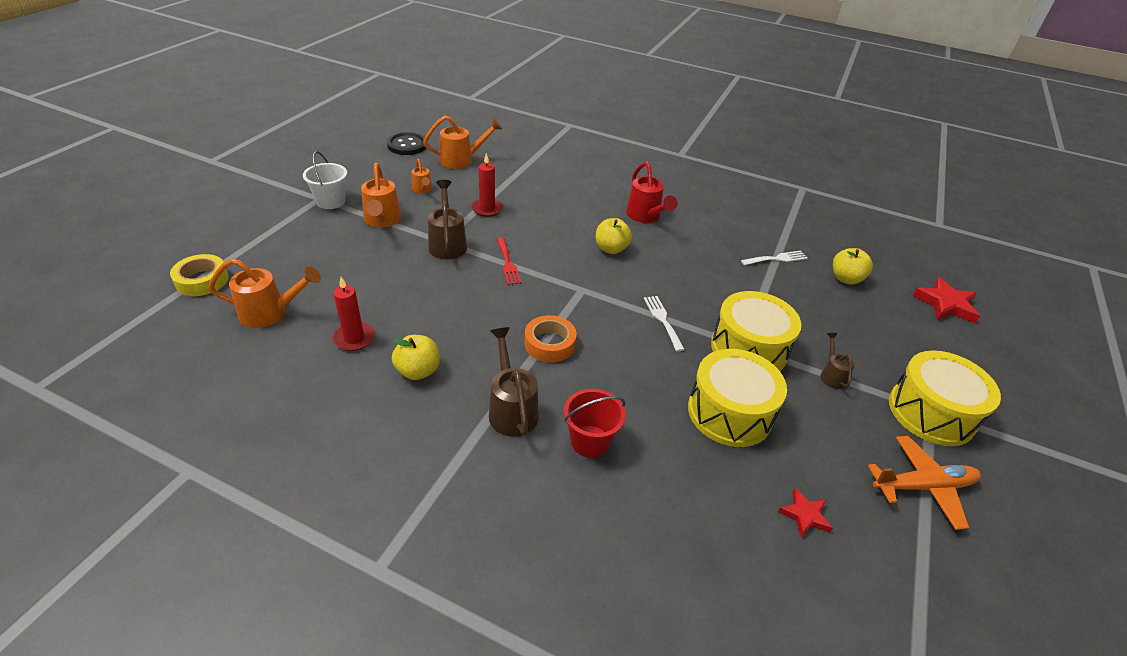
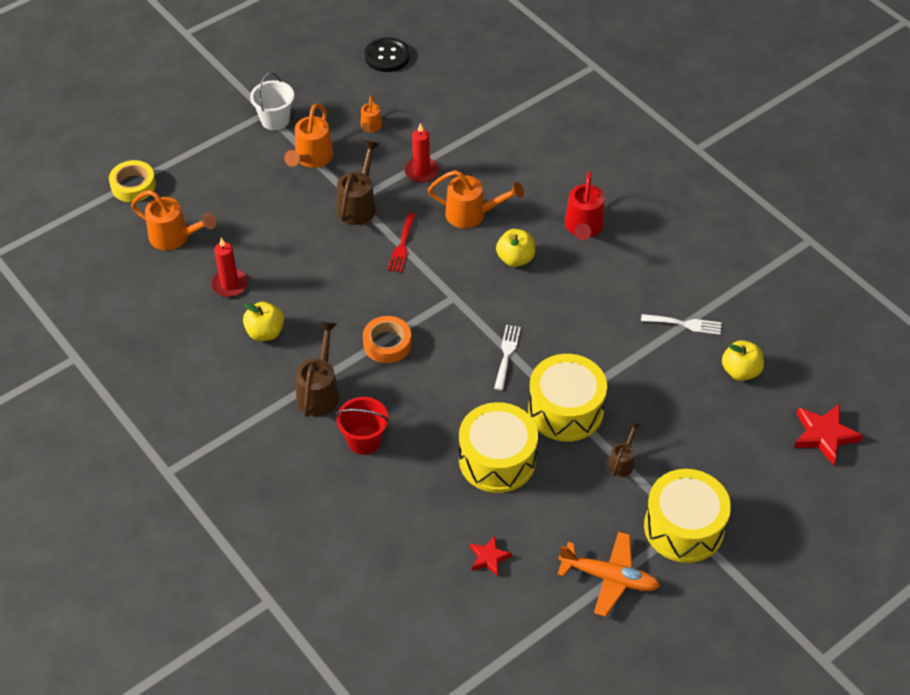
camera: 30 degrees right, 10 degrees up
orange watering can [423,115,502,169] -> orange watering can moved to [428,170,524,229]

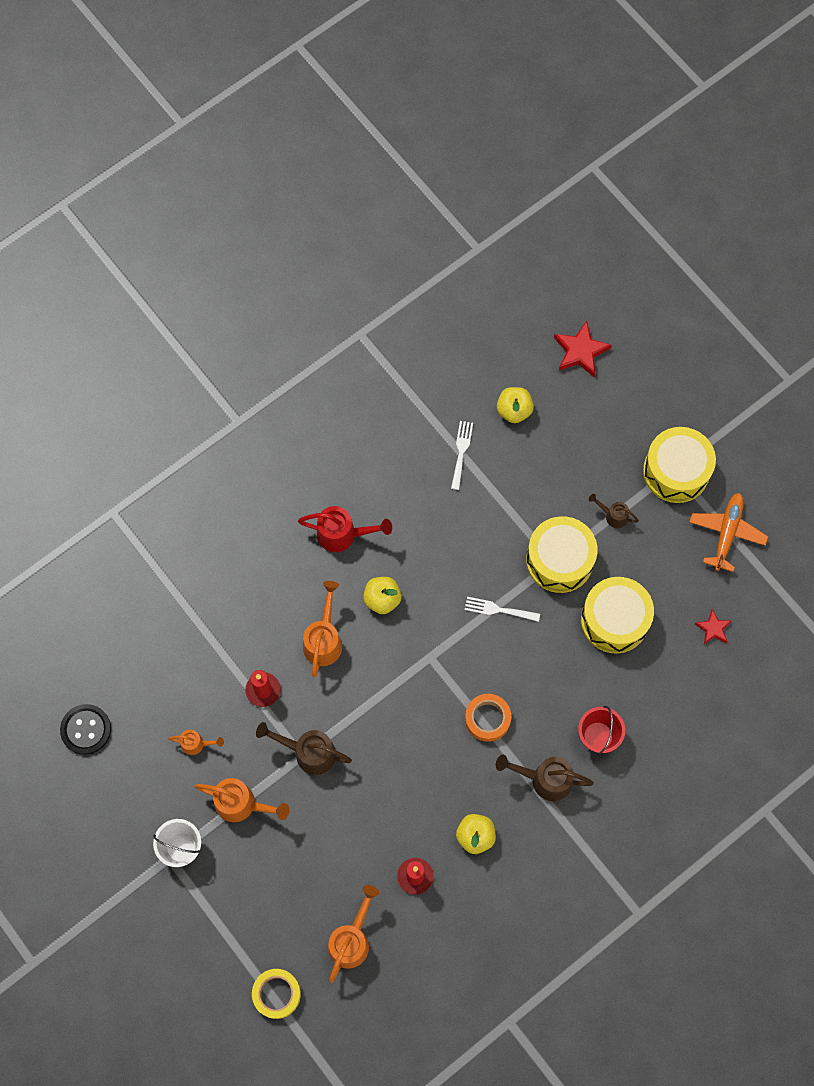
camera: 90 degrees left, 20 degrees up
red fork [388,213,416,273] -> none

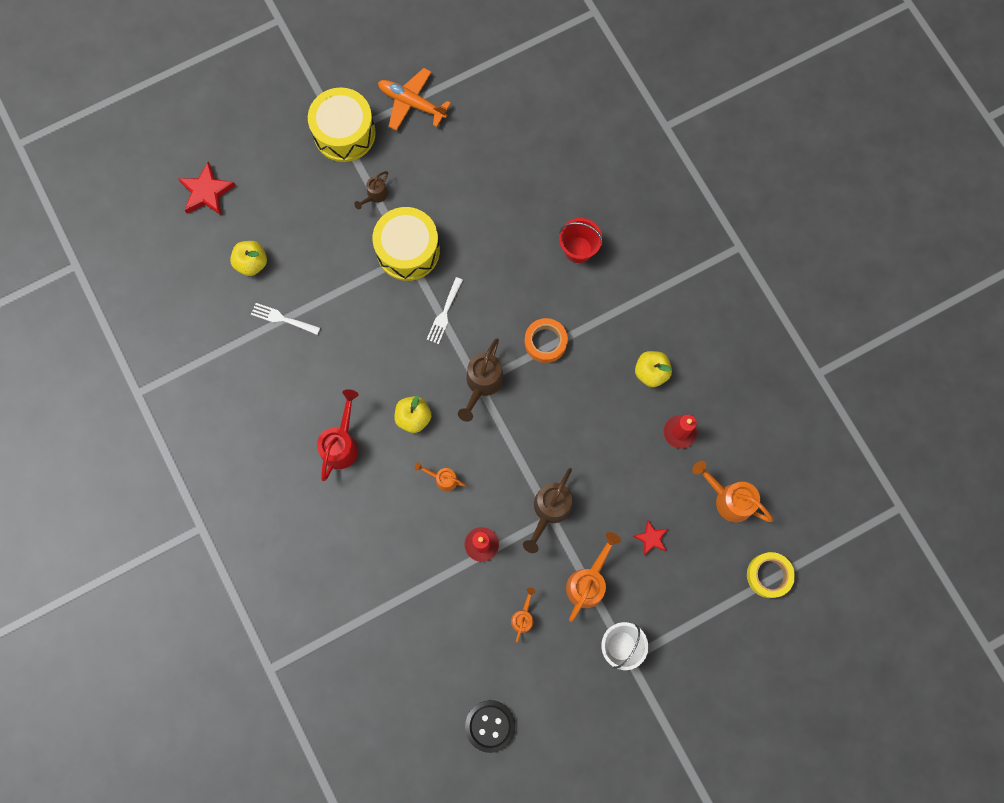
camera: 80 degrees left, 5 degrees up
orange watering can [303,581,342,677] -> orange watering can [415,462,466,491], size x0.58
brown watering can [496,755,594,801] -> brown watering can moved to [458,338,504,422]
yellow drum [581,577,654,654] -> none
red star [695,609,731,644] -> red star moved to [633,520,668,555]

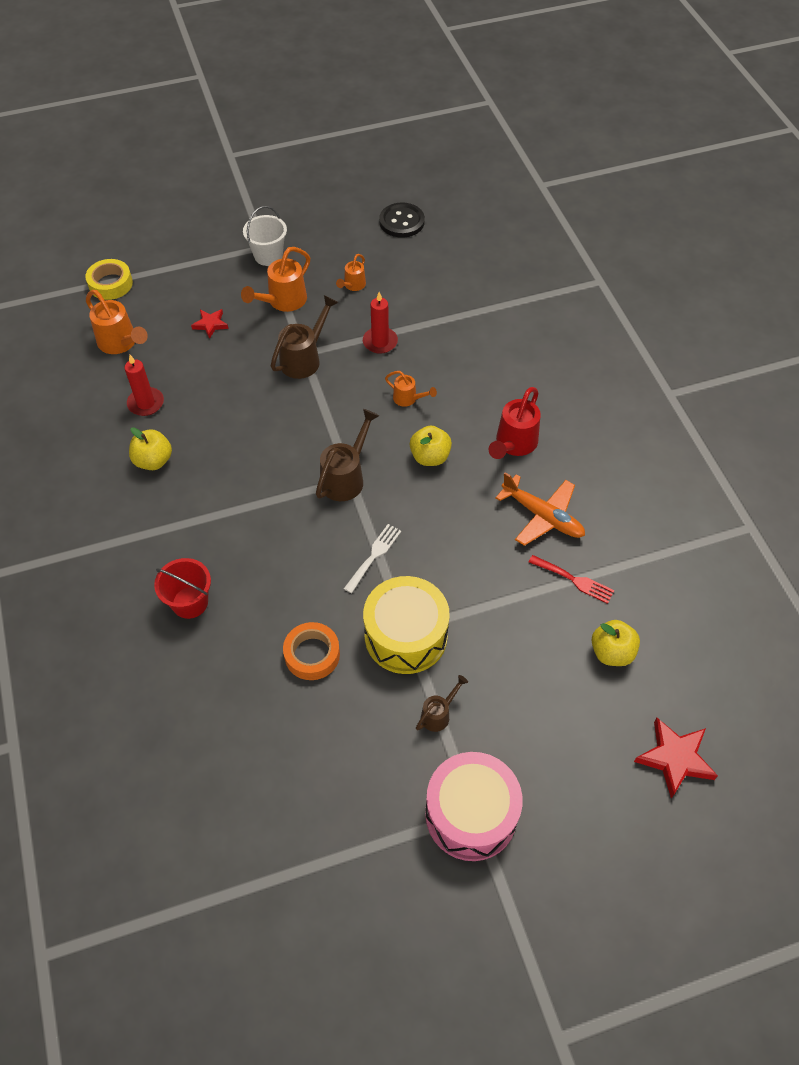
camera: 170 degrees left, 20 degrees down
white fork [251,303,320,335] -> red fork [529,555,615,604]
yellow drum [308,87,376,162] -> pink drum [425,752,523,861]
orange plane [378,68,451,131] -> orange plane moved to [495,472,585,546]
orange tape [524,318,568,363] -> orange tape moved to [283,622,340,680]

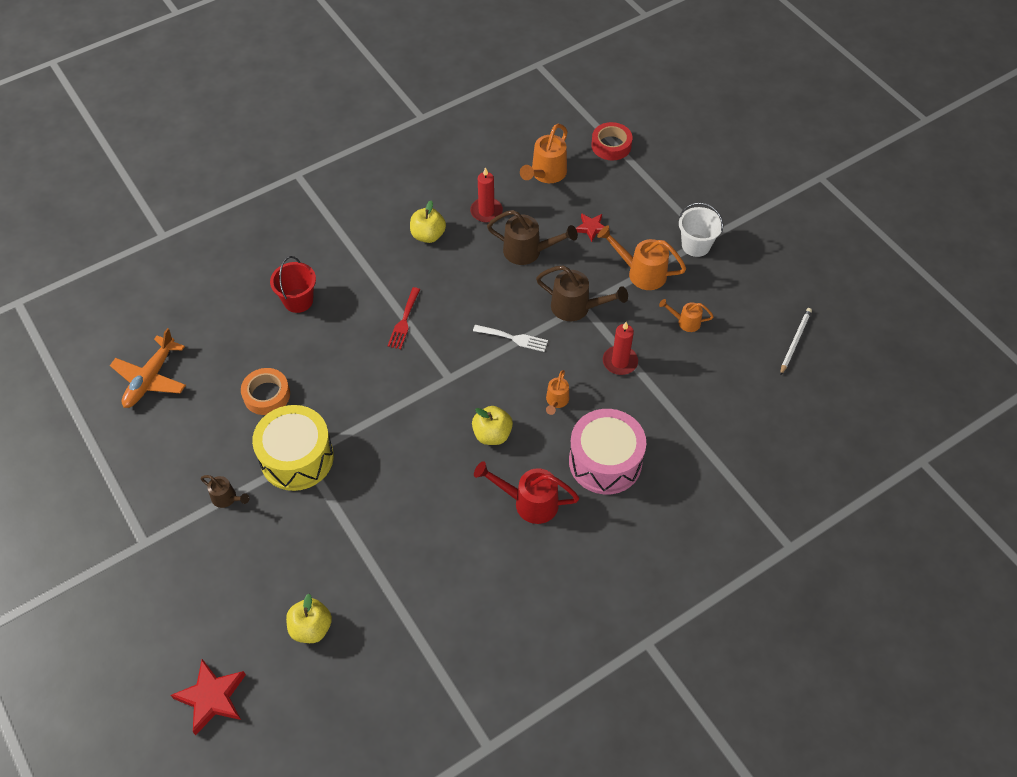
camera: 75 degrees right, 0 degrees up
yellow tape [85,259,133,300] -> red tape [591,122,633,161]
brown watering can [316,409,379,501] -> brown watering can moved to [487,210,578,265]
white fork [344,524,401,593] -> white fork moved to [473,325,548,352]
black button [379,202,425,238] -> white pencil [780,308,812,375]
pink drum [425,752,523,861] -> pink drum moved to [569,409,646,494]
orange plane [495,472,585,546] -> orange plane moved to [110,328,186,408]
red fork [529,555,615,604] -> red fork moved to [387,287,420,349]

